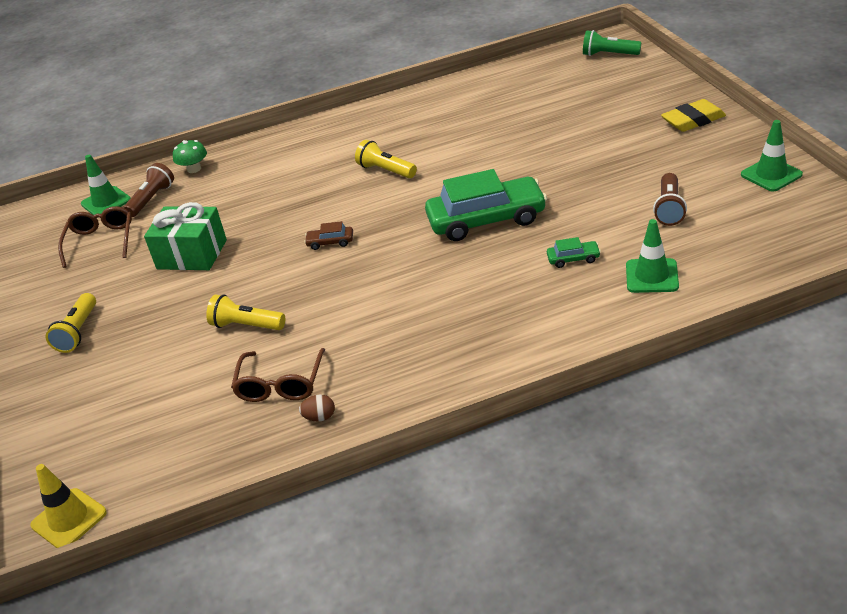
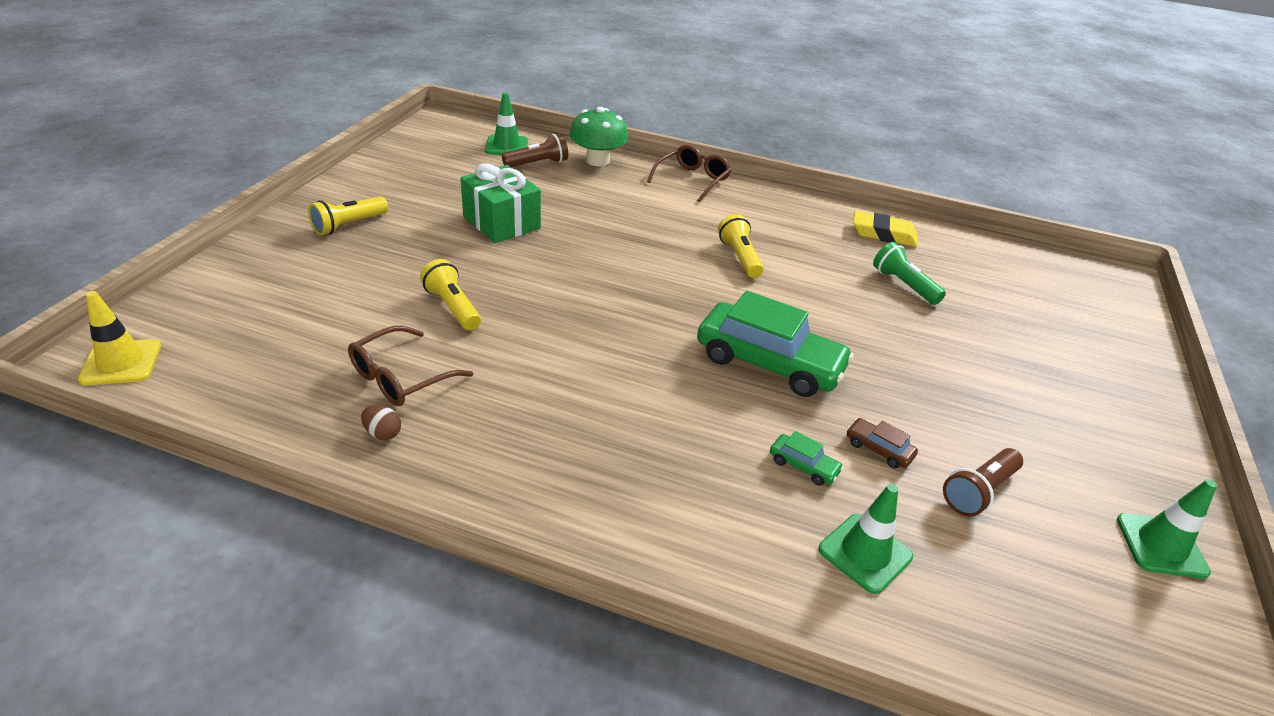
camera: 30 degrees right, 0 degrees up
brown glasses [58,206,132,268] -> brown glasses moved to [647,144,731,203]
green mushroom [173,140,207,173] -> green mushroom [569,107,629,166], size x1.63
brown car [304,221,353,250] -> brown car moved to [847,418,918,469]
green flashlight [583,30,641,56] -> green flashlight moved to [873,242,946,305]
yellow eraser [661,99,726,132] -> yellow eraser moved to [853,211,918,247]

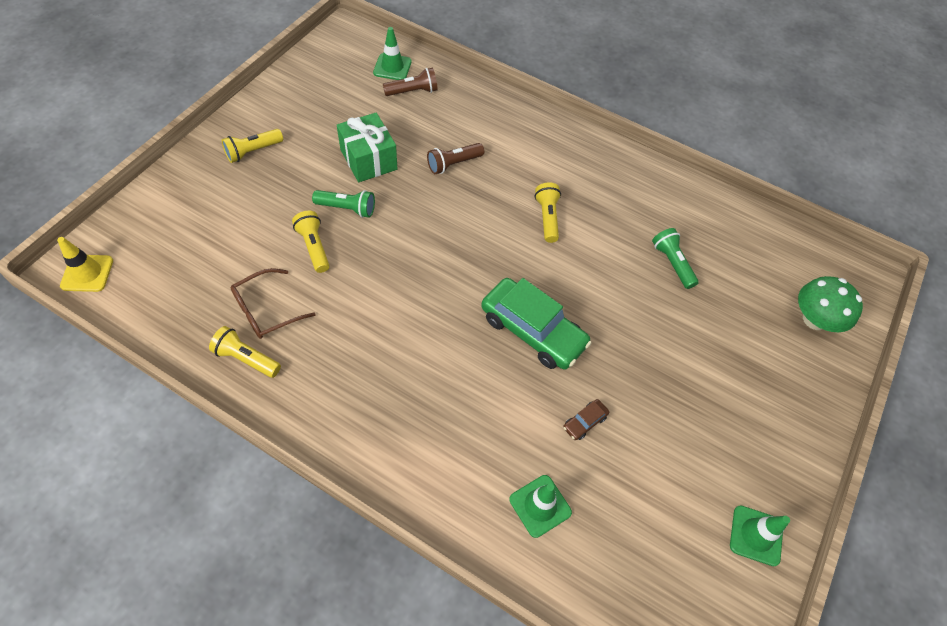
camera: 10 degrees right, 20 degrees up
brown egg [361,405,401,440] -> yellow flashlight [209,326,281,378]
green mushroom [569,107,629,166] -> green mushroom moved to [798,276,863,332]
brown glasses [647,144,731,203] -> none
green car [770,431,844,486] -> none
brown car [847,418,918,469] -> brown car turned 90 degrees counterclockwise [563,399,609,440]
yellow eraser [853,211,918,247] -> none
brown flashlight [943,448,1023,517] -> brown flashlight moved to [427,143,484,174]
none -> green flashlight [312,190,375,218]

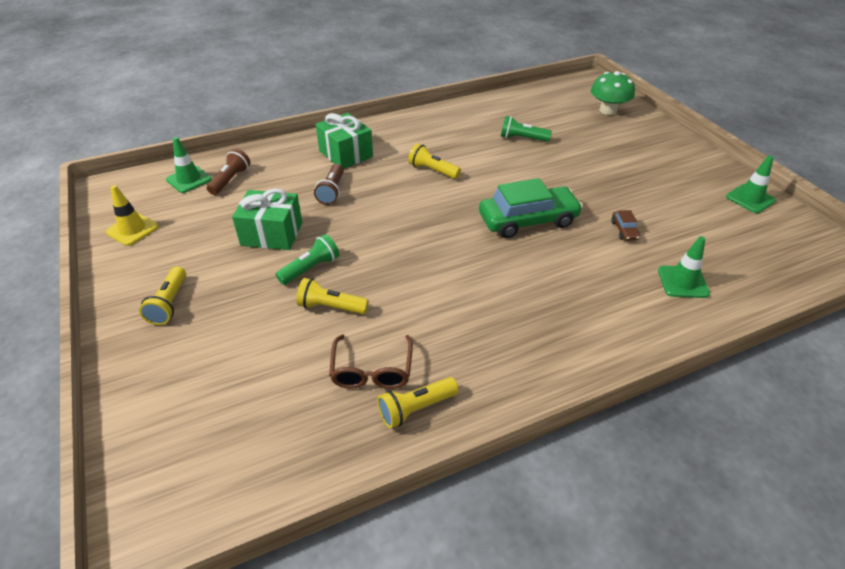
camera: 50 degrees left, 15 degrees down
yellow traffic cone [57,237,113,292] -> yellow traffic cone moved to [106,185,159,246]
none -> green gift [316,113,373,169]

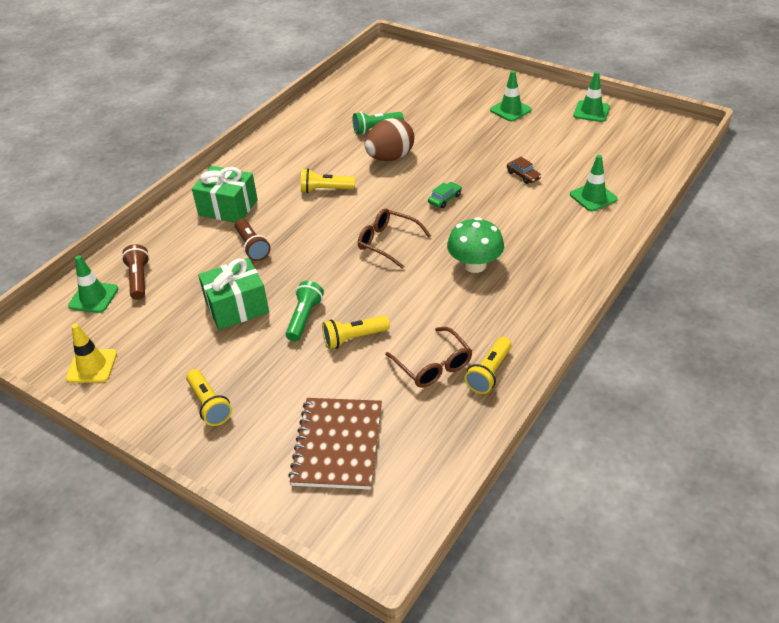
camera: 30 degrees left, 0 degrees up
green car [479,178,583,238] -> green car [428,182,462,208], size x0.41
green mushroom [591,71,635,115] -> green mushroom moved to [447,217,504,273]
none -> brown notebook [288,398,382,490]
none -> brown glasses [358,208,431,269]
none -> brown egg [365,118,414,161]
none -> green traffic cone [490,71,532,122]

